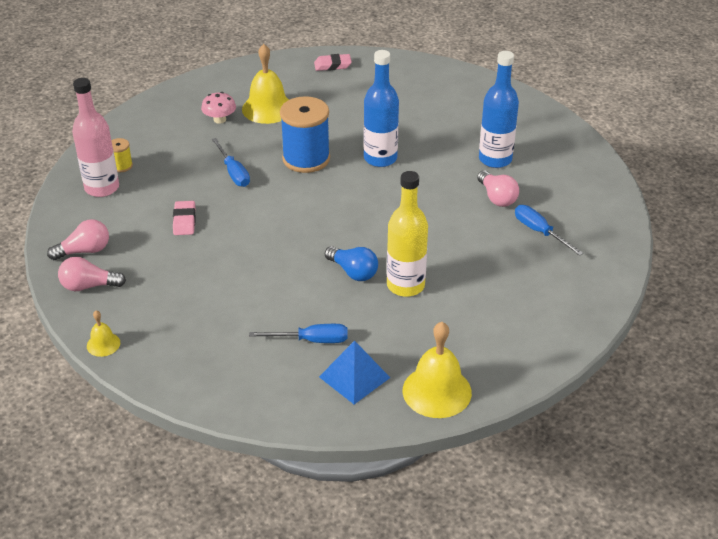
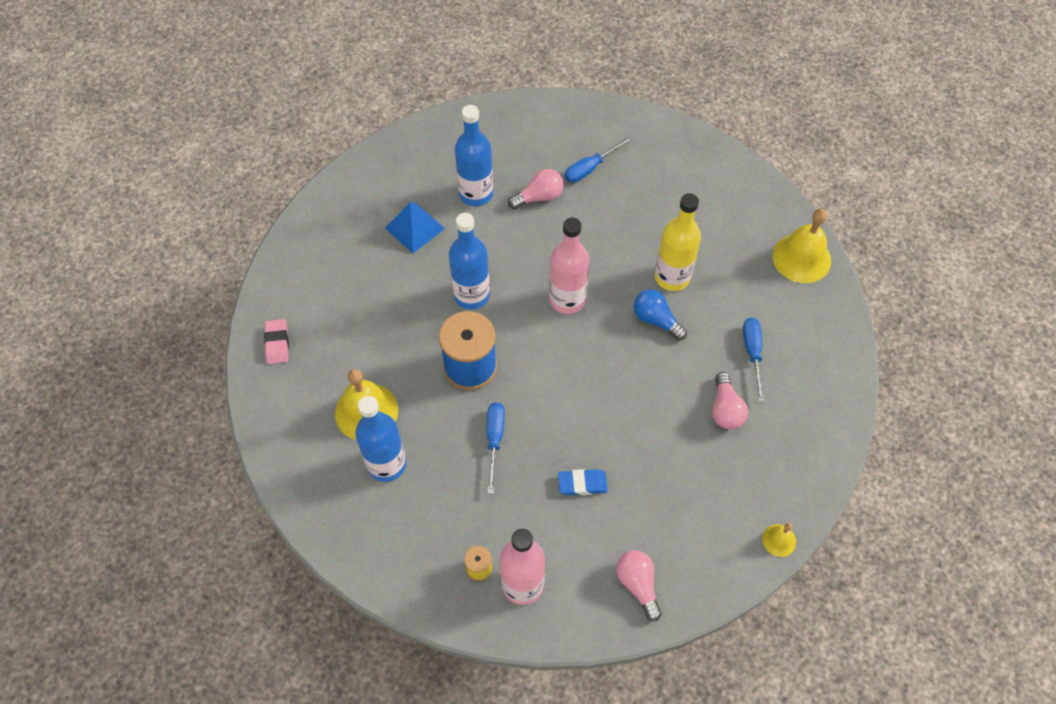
camera: 90 degrees left, 20 degrees up
pink light bulb [58,257,126,291] -> pink light bulb moved to [712,372,748,429]
pink eraser [173,201,196,235] -> blue eraser [558,469,608,495]
pink mushroom [201,92,236,124] -> blue bottle [355,396,406,482]
blue screwdriver [212,138,250,187] -> blue screwdriver turned 60 degrees counterclockwise [487,402,505,494]
blue pyramid [319,341,390,404] -> blue pyramid moved to [385,202,445,253]
blue light bulb [325,246,378,281] -> blue light bulb turned 90 degrees counterclockwise [633,289,687,341]
none -> pink bottle [549,218,589,314]

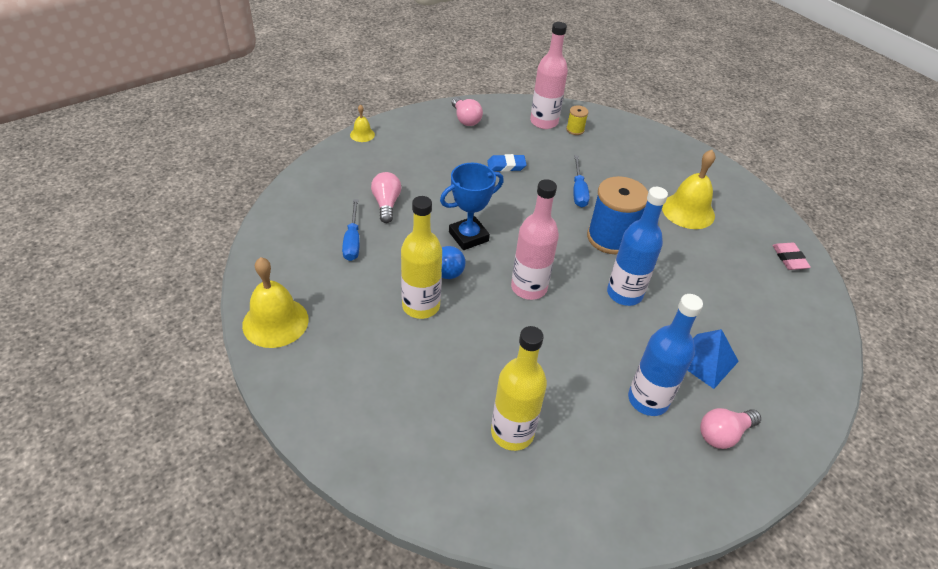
camera: 175 degrees right, 15 degrees down
blue bottle [355,396,406,482] -> none
pink light bulb [508,169,564,209] -> pink light bulb moved to [700,408,761,449]
blue screwdriver [564,136,632,183] -> yellow bottle [491,326,547,451]
none -> blue trophy [440,163,504,250]

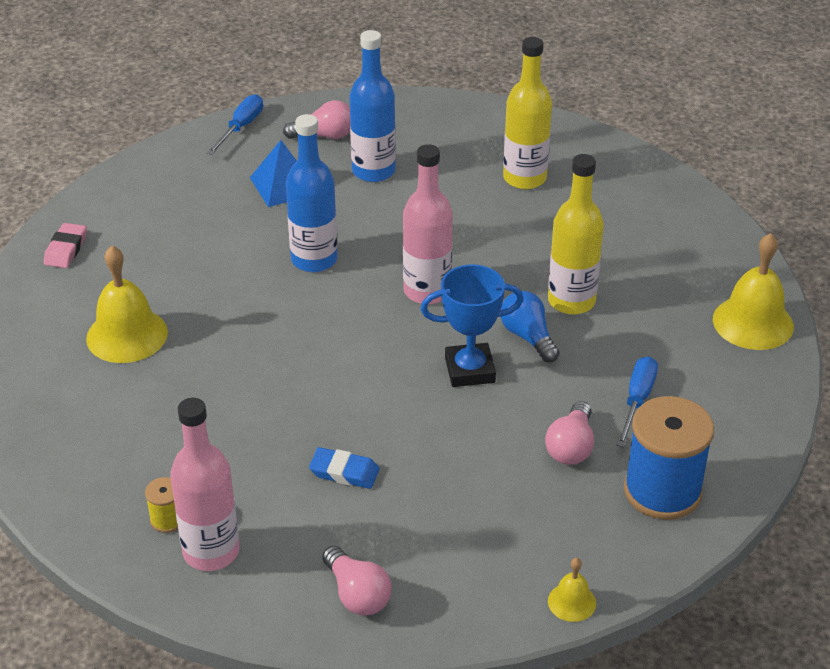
camera: 155 degrees left, 5 degrees down
pink light bulb [452,97,483,126] -> pink light bulb turned 150 degrees clockwise [322,546,392,616]
blue screwdriver [573,155,590,207] -> blue screwdriver moved to [207,94,263,155]
blue spool [587,176,648,254] -> blue spool moved to [624,396,714,520]

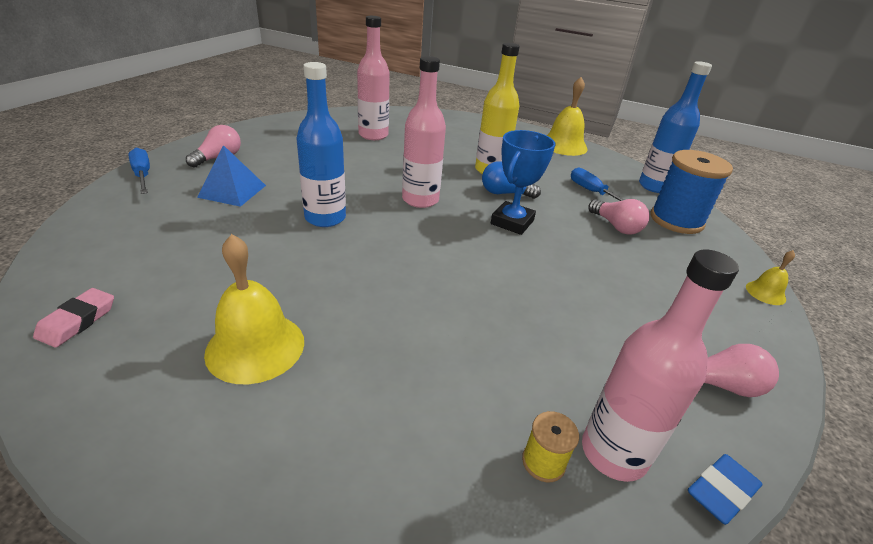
camera: 55 degrees left, 5 degrees down
pink eraser [44,223,87,268] -> pink eraser turned 60 degrees clockwise [33,288,114,348]
blue eraser [309,447,379,489] -> blue eraser moved to [688,454,762,525]
blue bottle [349,30,396,182] -> blue bottle moved to [639,61,712,193]
yellow bottle [503,37,552,189] -> pink bottle [357,16,390,140]

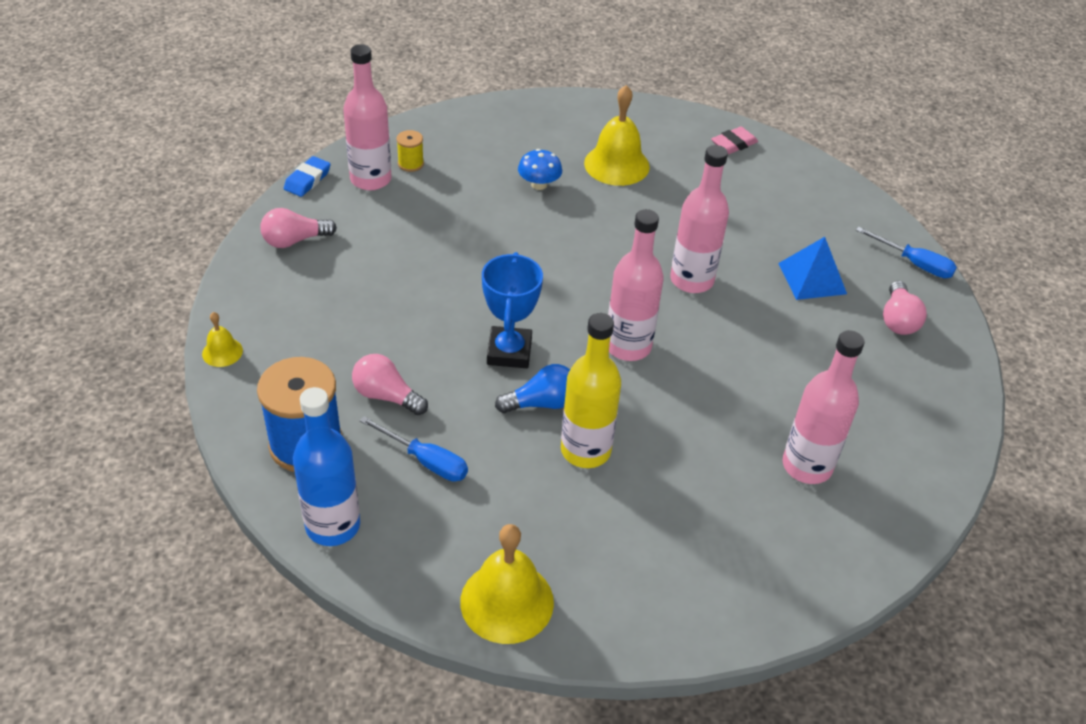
camera: 155 degrees right, 10 degrees up
pink eraser [33,288,114,348] -> pink eraser turned 60 degrees clockwise [711,127,758,154]
blue bottle [297,62,346,227] -> pink bottle [670,145,729,293]
none -> blue mushroom [518,149,562,190]

